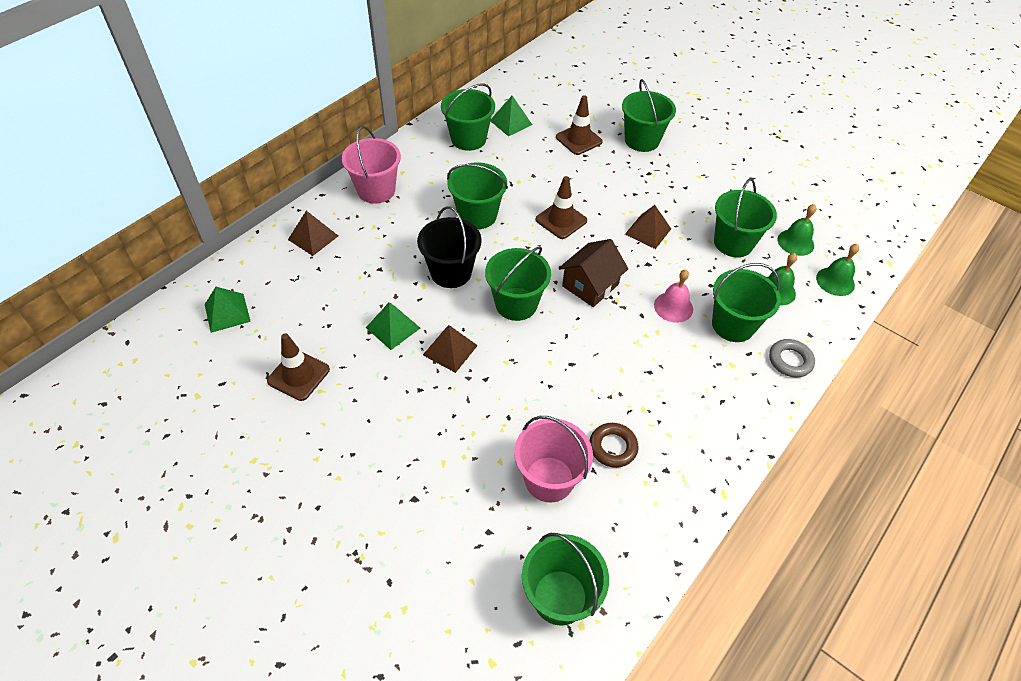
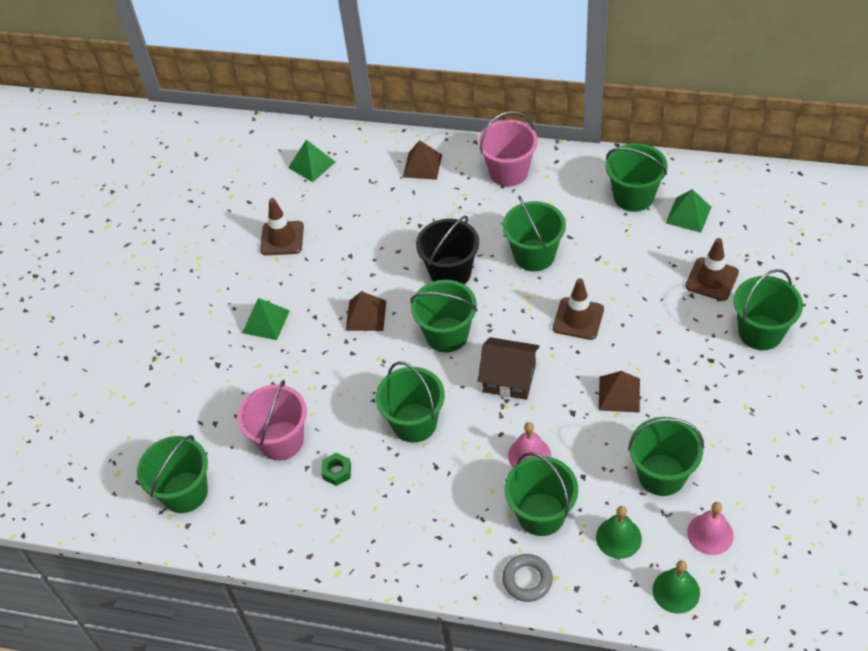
camera: 70 degrees right, 0 degrees up
green pyramid [366,302,420,350] -> green pyramid moved to [242,298,290,340]
brown ring [590,423,638,468] -> green nut [321,453,351,486]
green bell [778,204,817,256] -> pink bell [687,502,734,555]
none -> green bucket [375,362,445,443]

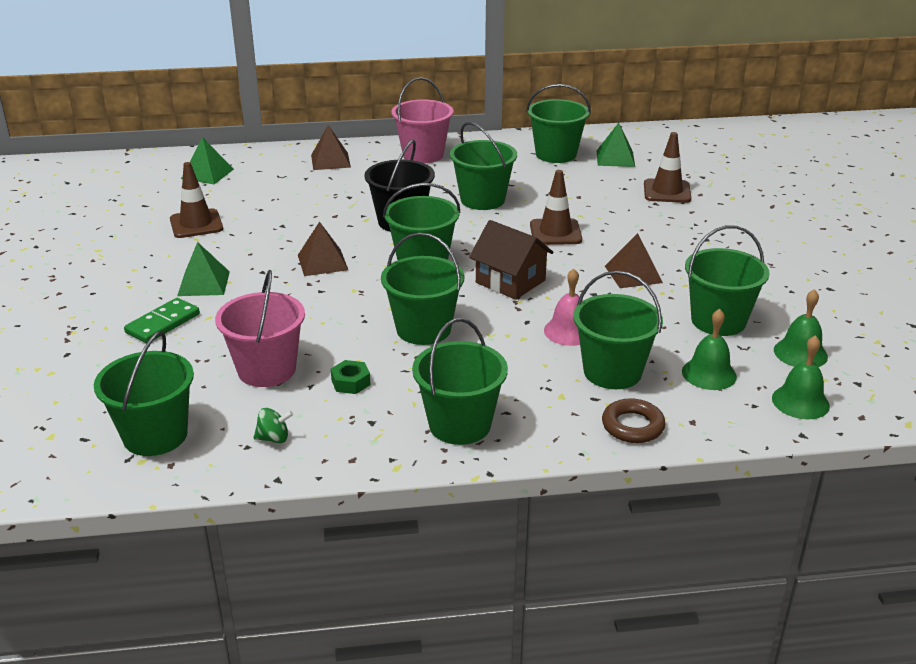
camera: 25 degrees left, 20 degrees down
brown house [478,337,540,400] -> brown house turned 45 degrees clockwise [469,220,554,300]
grey ring [502,554,553,602] -> brown ring [602,398,666,443]
pink bell [687,502,734,555] -> green bell [774,289,828,367]
green bucket [733,269,803,350] -> green bucket moved to [412,318,508,445]
none -> green domino [124,298,200,343]
none -> green spinning top [253,408,293,443]

